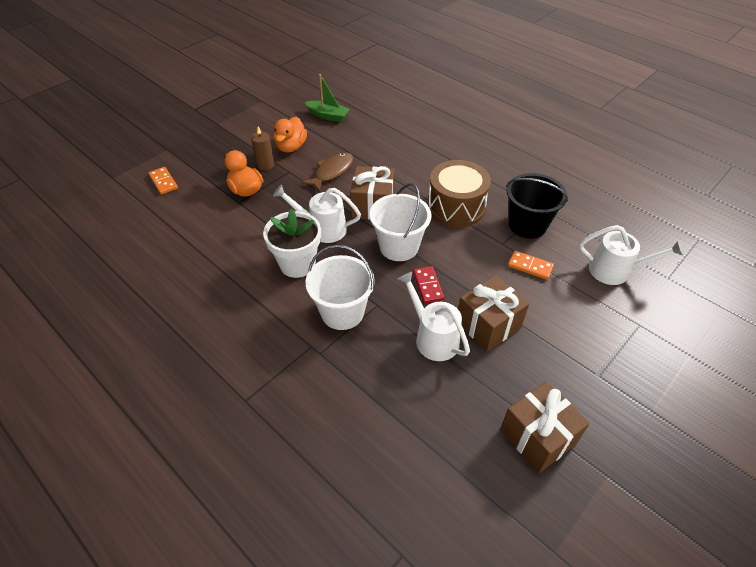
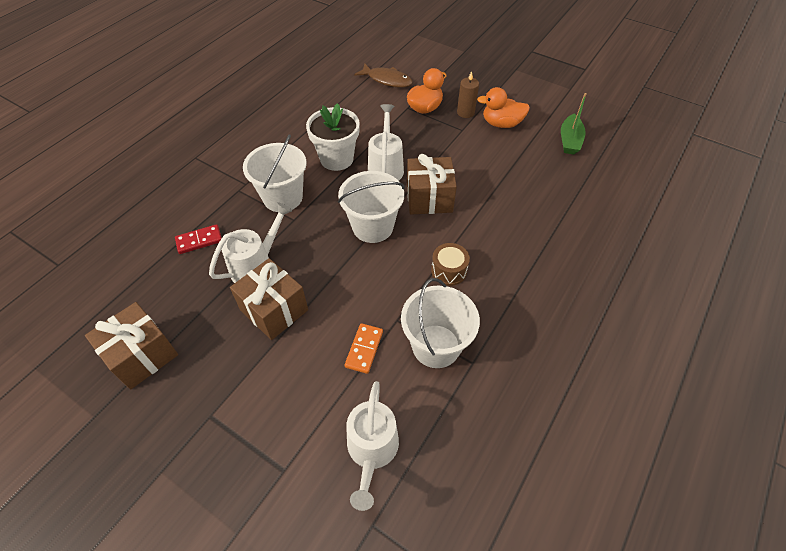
camera: 80 degrees right, 5 degrees up
orange domino [149,167,178,195] -> none
brown fish [302,152,354,192] -> brown fish moved to [354,63,413,87]
red domino [413,266,444,303] -> red domino moved to [175,224,222,254]
brown drum [428,160,491,227] -> brown drum [431,243,470,286], size x0.52
black bucket [506,173,568,239] -> white bucket [401,278,480,368]

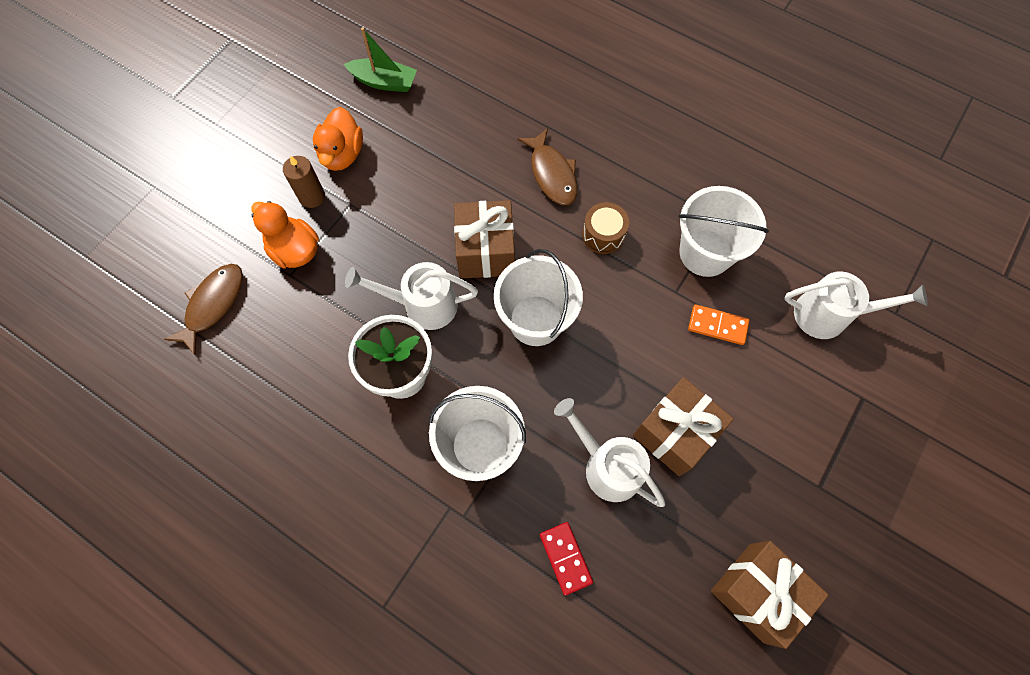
camera: 90 degrees left, 15 degrees up
none -> brown fish [517,128,578,206]

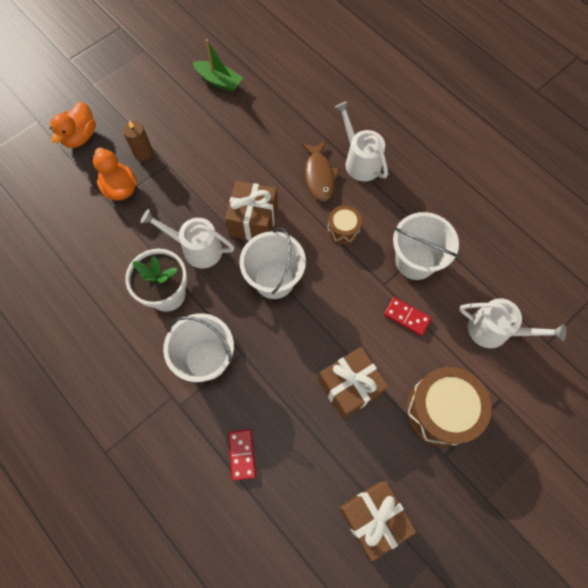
camera: 15 degrees right, 0 degrees up
brown fish [164,264,243,356] -> none
orange duck [313,107,363,171] -> orange duck moved to [50,102,96,148]
white watering can [554,398,665,507] -> white watering can moved to [335,101,388,181]
orange domino [688,304,749,345] -> red domino [384,297,432,336]
none -> brown drum [406,367,492,447]

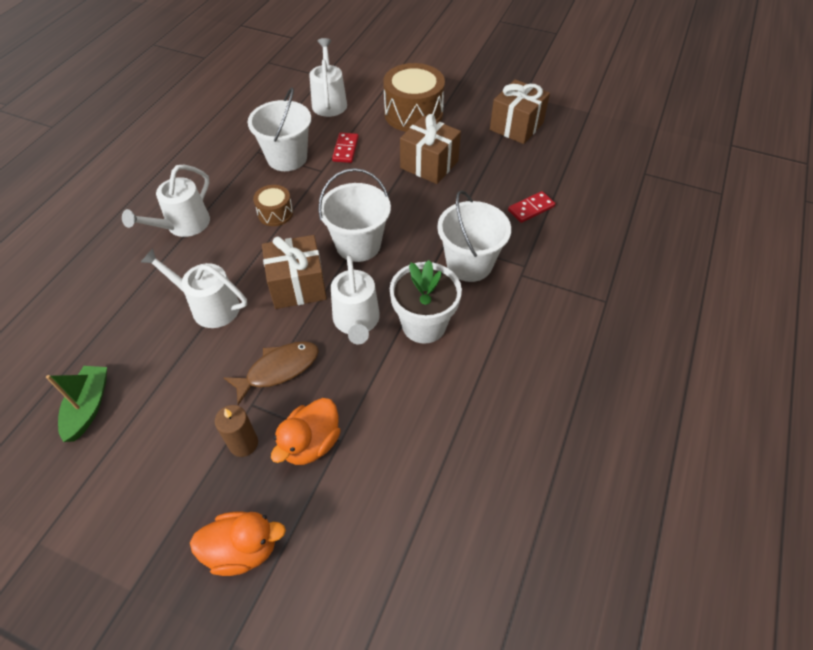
camera: 115 degrees left, 15 degrees down
brown fish [302,141,340,202] -> brown fish moved to [224,341,319,405]
none -> white watering can [140,248,247,328]

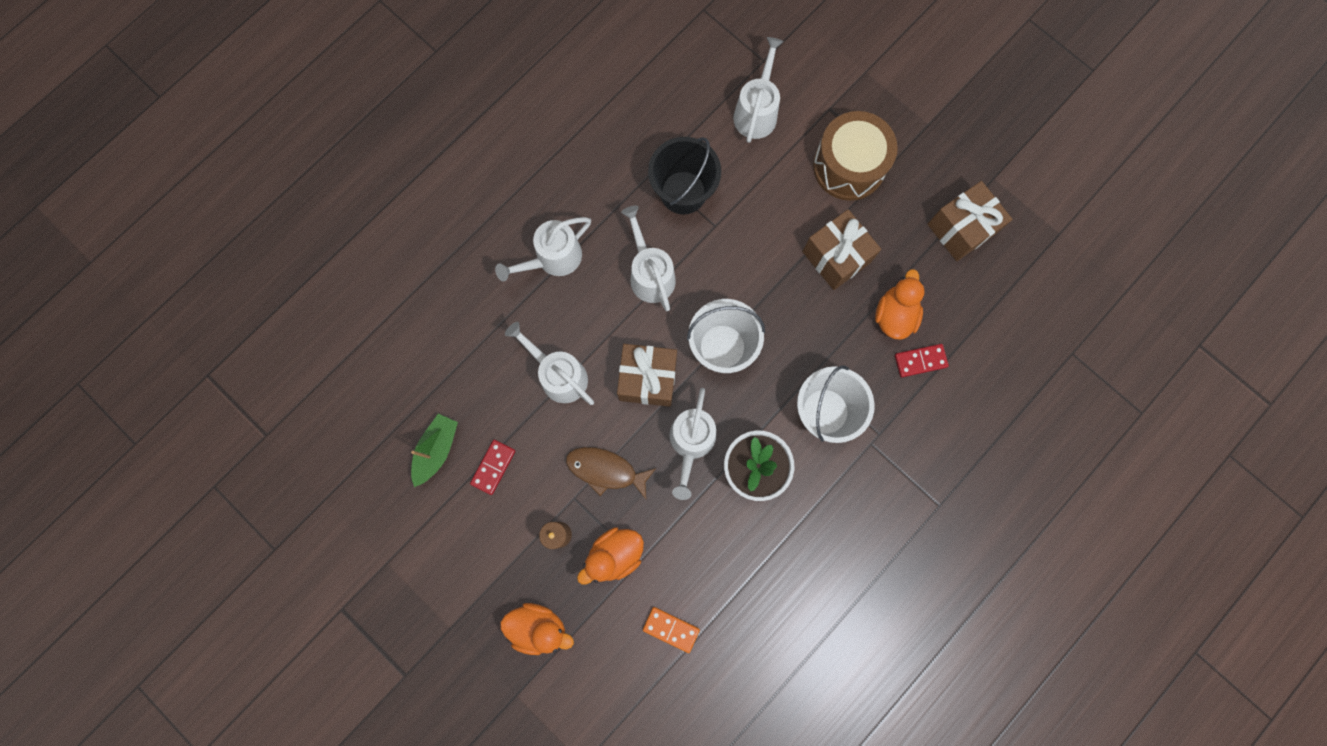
camera: 20 degrees right, 25 degrees up
brown fish [224,341,319,405] -> brown fish turned 150 degrees counterclockwise [566,447,656,499]
white bucket [248,87,311,171] -> black bucket [648,137,721,215]
brown drum [253,185,293,226] -> white watering can [621,205,676,311]
red domino [332,132,359,163] -> red domino moved to [470,440,515,495]
none -> orange domino [643,607,700,653]
none -> orange duck [875,269,925,340]

